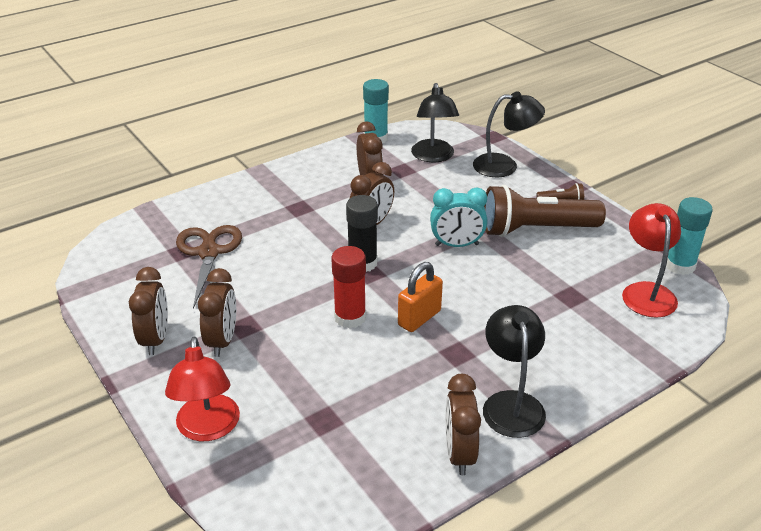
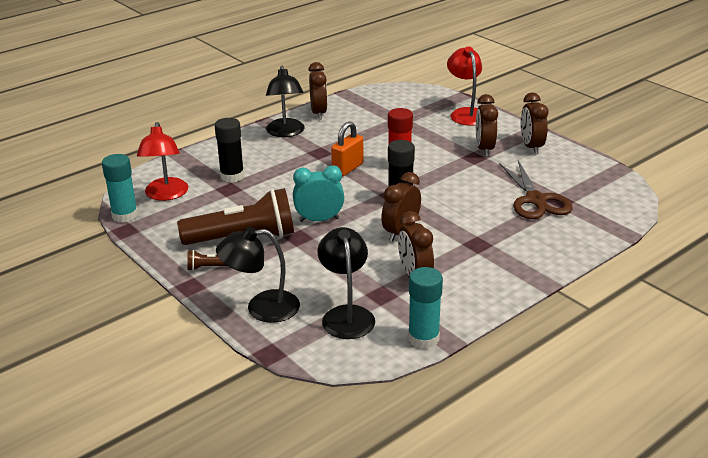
camera: 175 degrees right, 5 degrees down
none -> black glue stick [215,118,244,182]

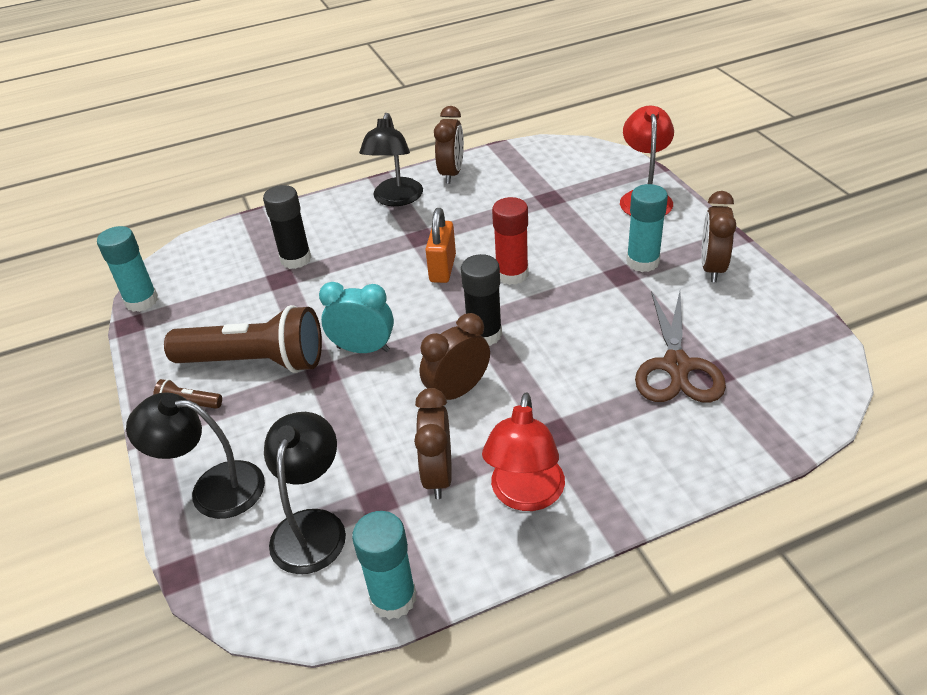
camera: 20 degrees right, 10 degrees up
red lamp [137,122,188,201] -> red lamp moved to [482,392,565,511]
orange padlock [331,121,363,177] -> orange padlock turned 45 degrees counterclockwise [425,208,456,283]
brown clock [476,94,498,156] -> turquoise glue stick [626,184,668,272]

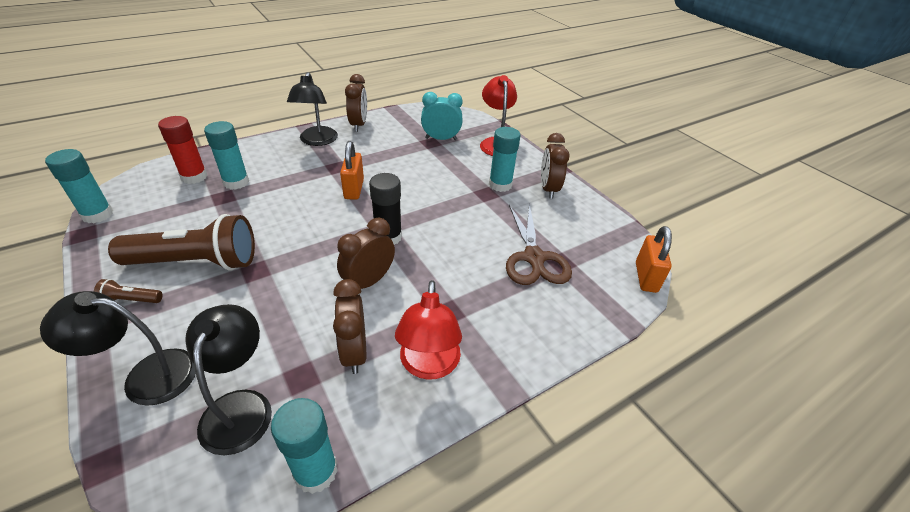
camera: 15 degrees left, 0 degrees up
black glue stick [263,185,312,269] -> turquoise glue stick [204,121,249,190]
turquoise clock [319,282,394,353] -> turquoise clock moved to [421,92,463,140]
red glue stick [492,197,529,285] -> red glue stick moved to [158,116,208,184]
none -> orange padlock [636,226,672,293]

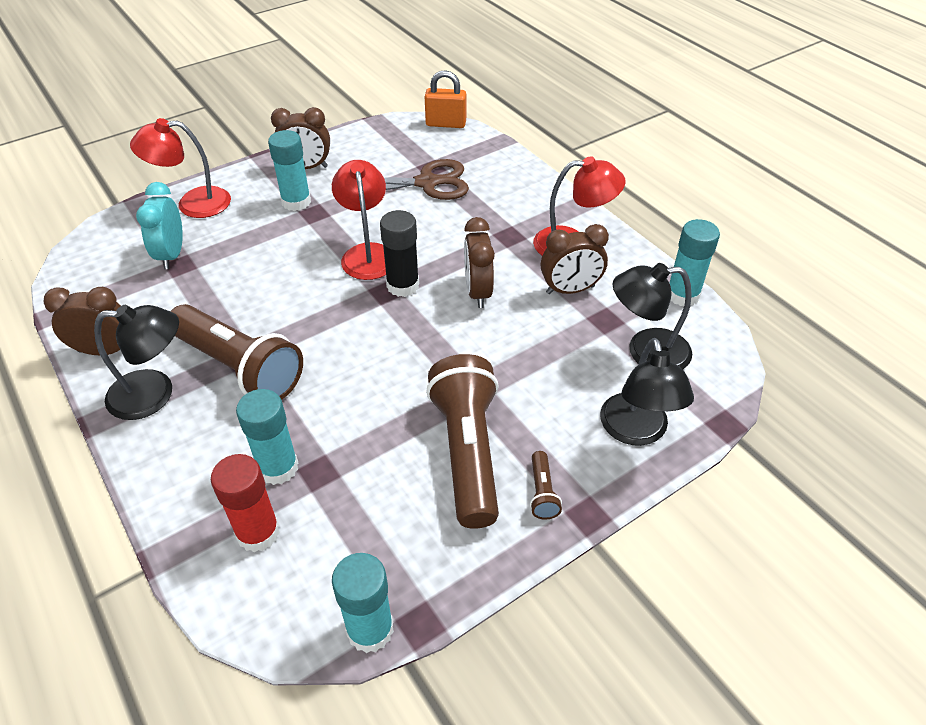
camera: 90 degrees left, 5 degrees up
brown clock [337,218,395,289] -> brown clock turned 45 degrees clockwise [464,217,495,308]
orange padlock [340,141,364,200] -> none
none -> brown flashlight [170,304,303,400]
none -> red lamp [332,160,386,280]

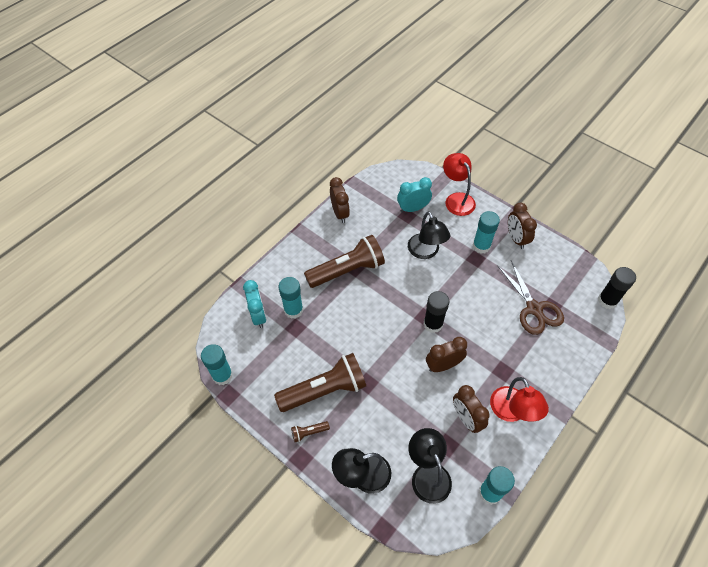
camera: 75 degrees right, 10 degrees up
black lamp [94,305,179,420] -> black lamp moved to [408,211,450,259]
brown flashlight [170,304,303,400] -> brown flashlight turned 135 degrees counterclockwise [304,235,385,288]
red glue stick [211,454,280,552] -> turquoise clock [243,280,266,328]
red lamp [332,160,386,280] -> none
orange padlock [425,70,466,128] -> black glue stick [598,267,636,309]

